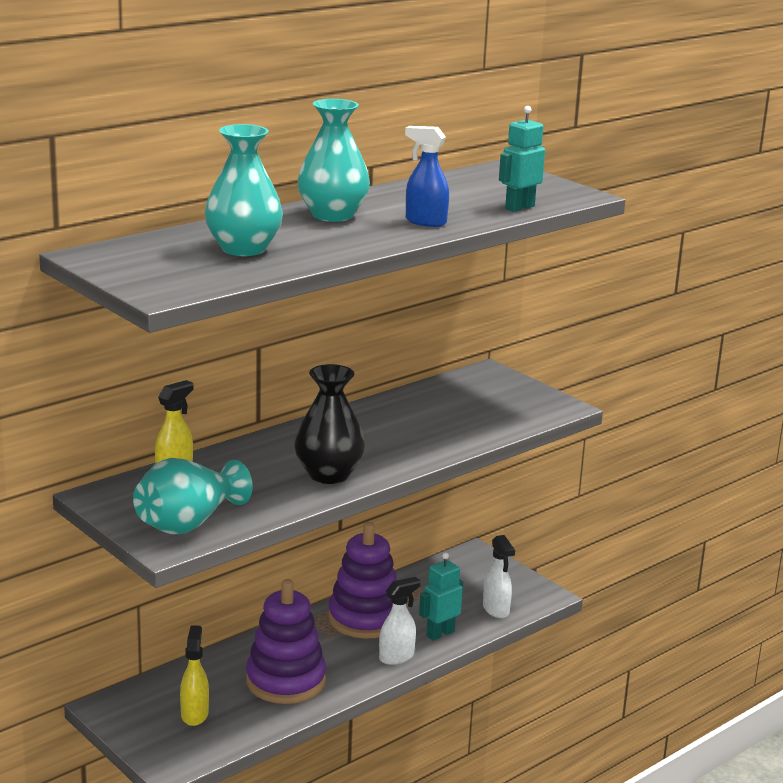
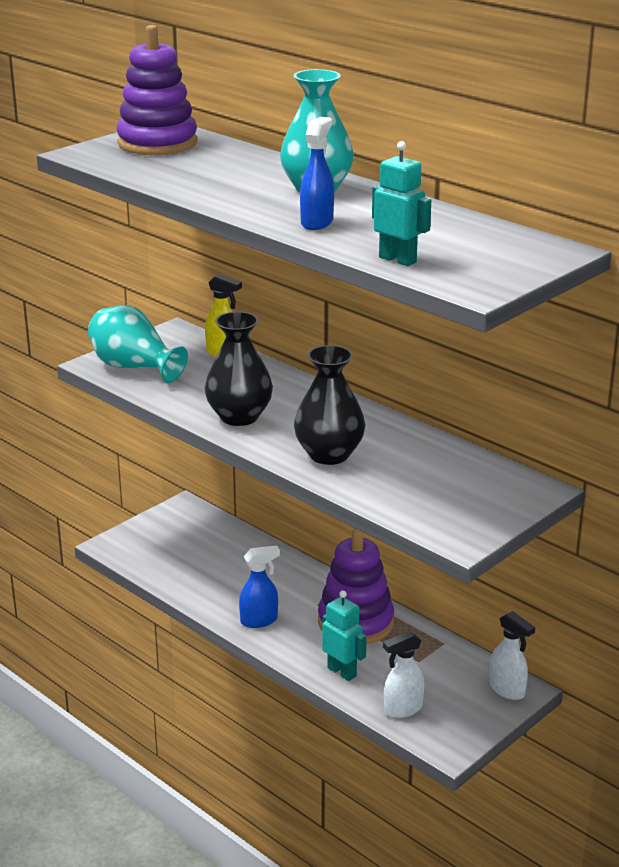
camera: 85 degrees right, 5 degrees up
yellow spray bottle [180,625,209,726] -> none
turquoise vase [205,124,283,256] -> none
purple stacking toy [246,579,326,704] -> purple stacking toy moved to [117,25,198,155]
white spray bottle [379,577,421,665] -> white spray bottle moved to [490,611,535,700]
none -> blue spray bottle [239,546,280,628]
none -> black vase [294,345,366,465]

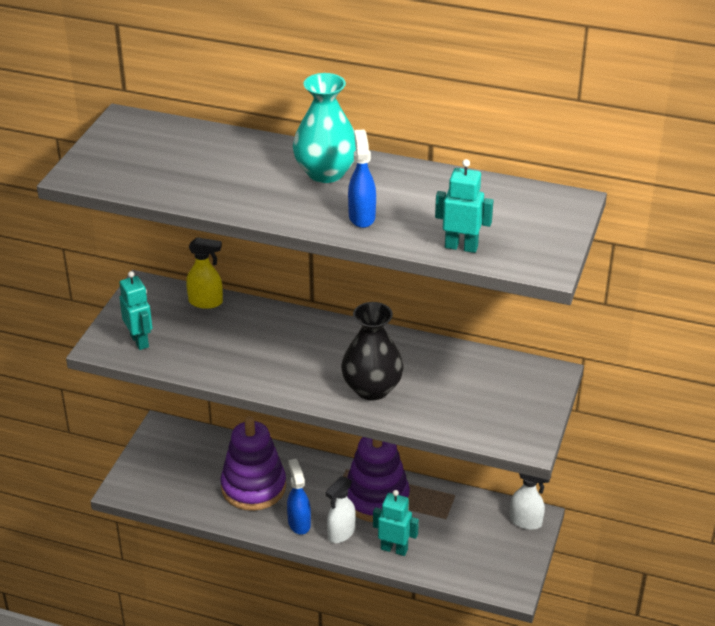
camera: 25 degrees left, 10 degrees up
turquoise vase [88,305,188,383] -> turquoise robot [119,271,152,350]
purple stacking toy [117,25,198,155] -> purple stacking toy moved to [221,416,286,511]
black vase [204,312,273,426] -> none
blue spray bottle [239,546,280,628] -> blue spray bottle turned 60 degrees counterclockwise [287,459,311,535]
white spray bottle [383,631,424,718] -> white spray bottle moved to [326,476,356,543]

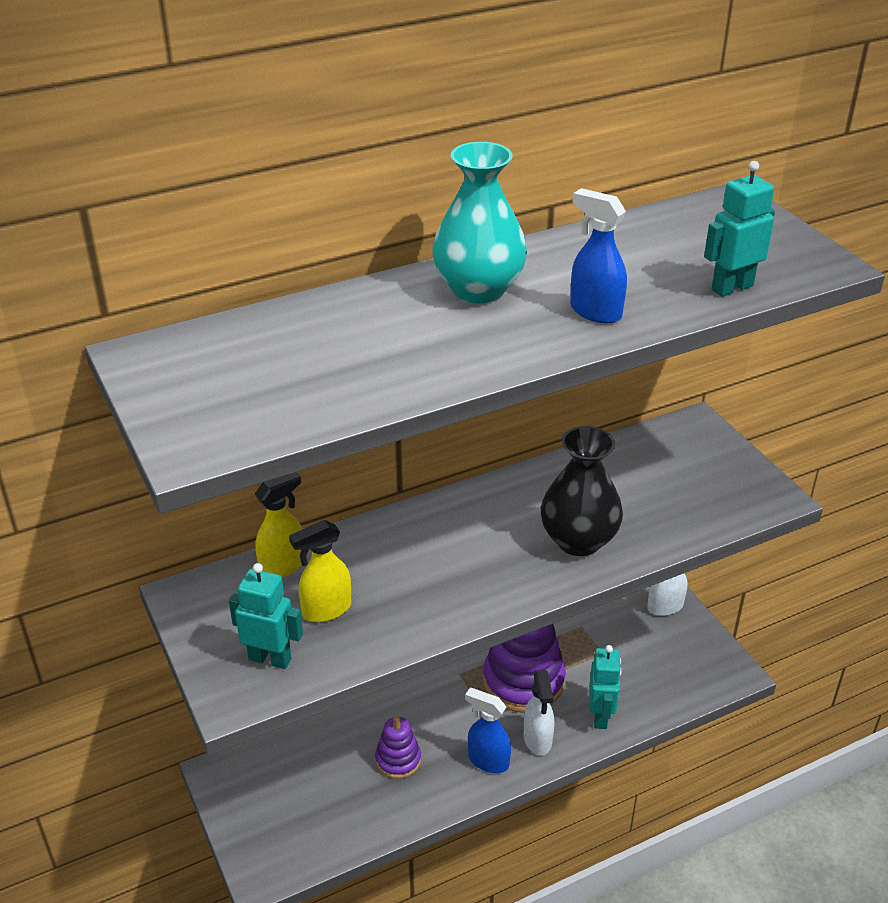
camera: 45 degrees left, 0 degrees up
purple stacking toy [221,416,286,511] -> purple stacking toy [375,716,421,779], size x0.53
turquoise robot [373,490,419,556] -> turquoise robot turned 120 degrees clockwise [589,645,622,729]
none -> yellow spray bottle [289,520,351,622]

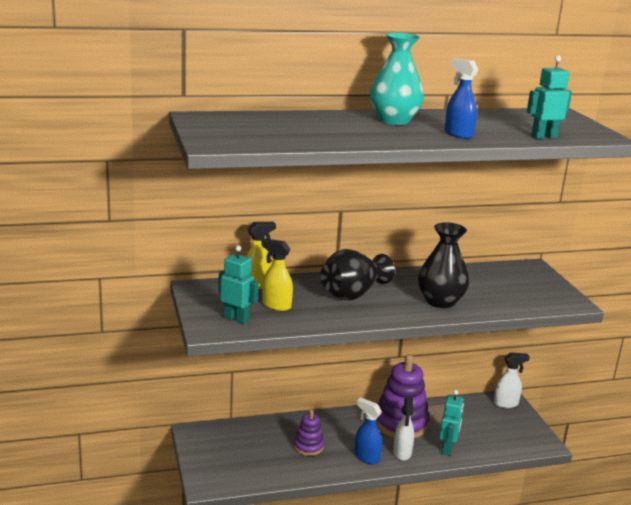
camera: 10 degrees right, 15 degrees down
yellow spray bottle [289,520,351,622] -> yellow spray bottle turned 45 degrees clockwise [261,238,293,311]
none -> black vase [320,249,395,300]

